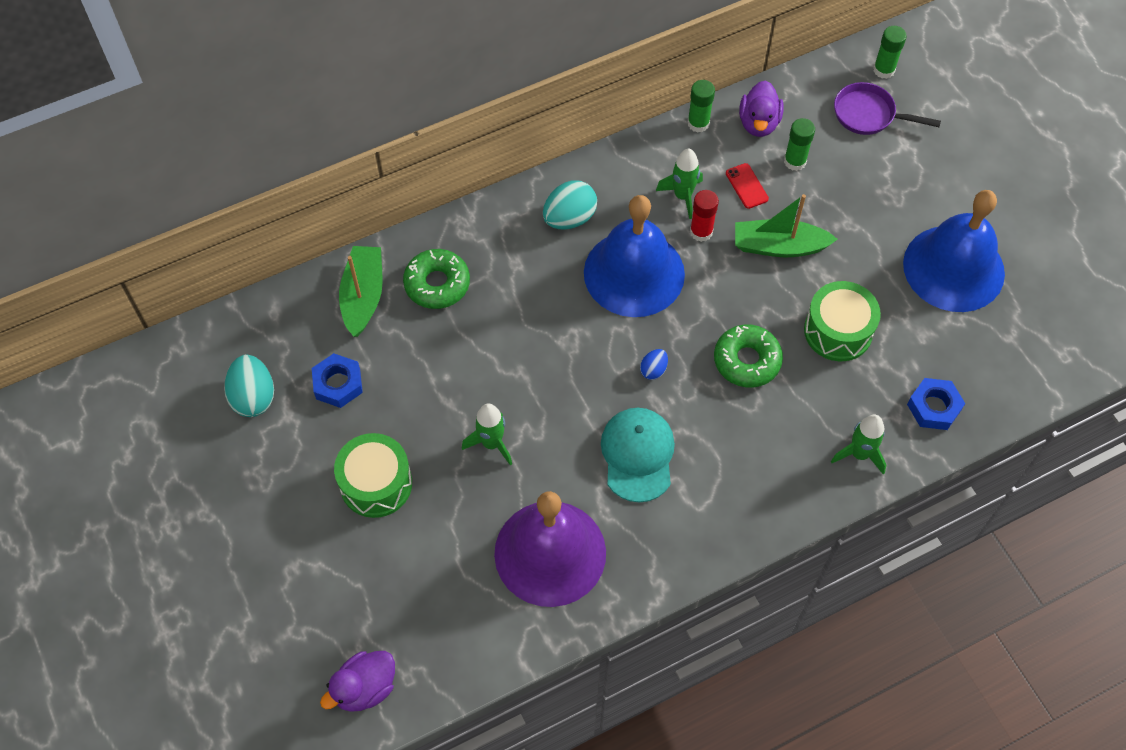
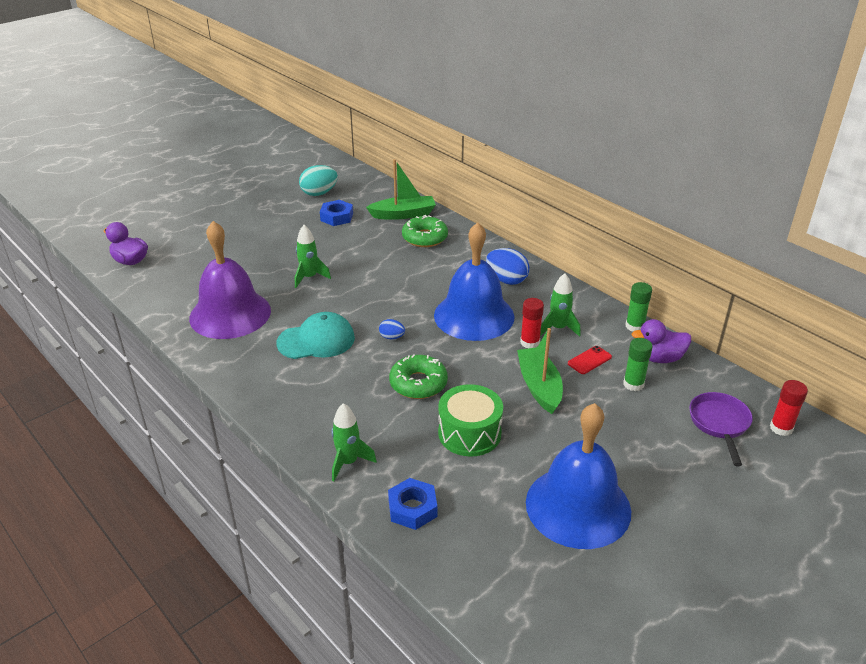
camera: 75 degrees right, 25 degrees down
green drum [334,433,412,518] -> none
turquoise egg [543,180,597,230] -> blue egg [486,248,530,285]
green glue stick [873,26,907,79] -> red glue stick [770,380,808,436]

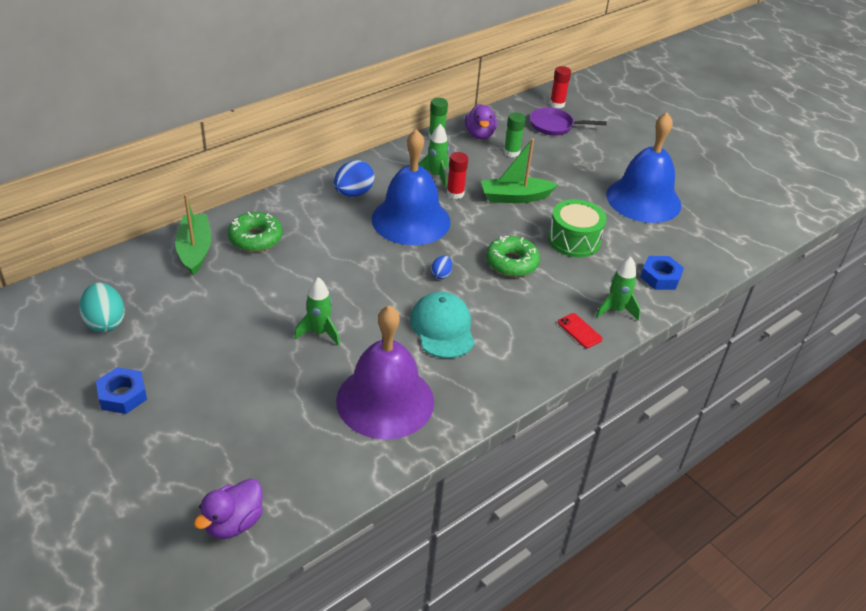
camera: 90 degrees left, 5 degrees up
blue nut [320,200,353,226] -> blue nut moved to [96,367,147,414]
red phone [568,346,612,374] -> red phone moved to [558,313,603,348]

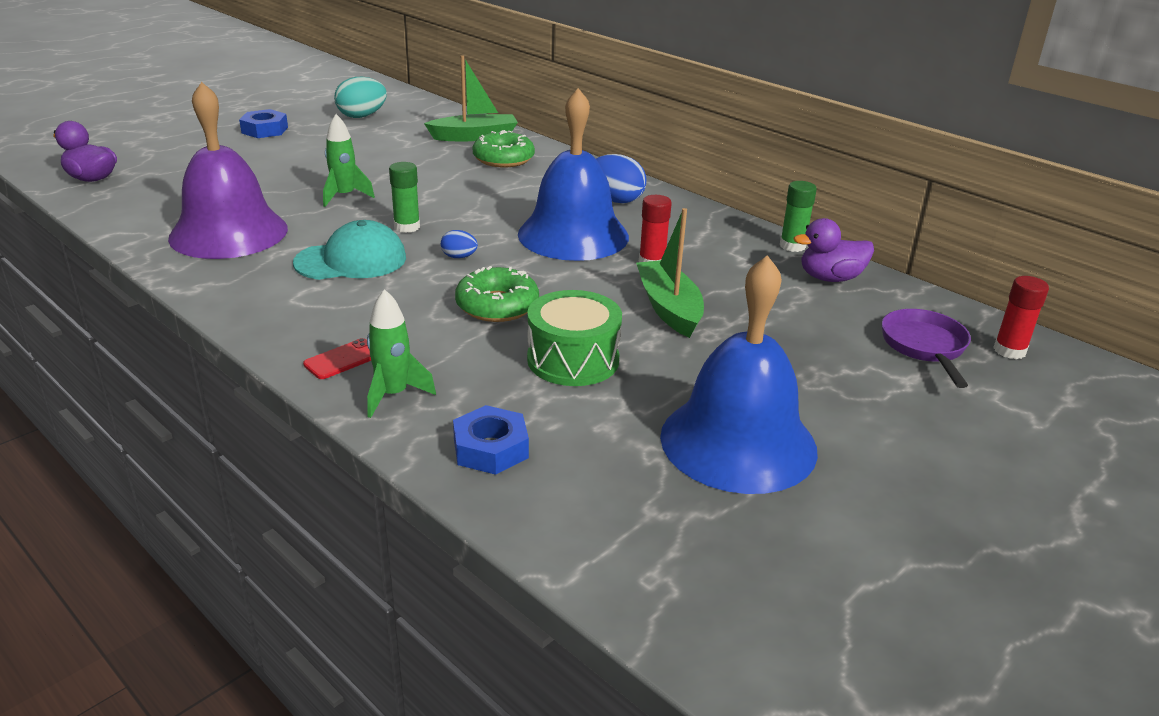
camera: 85 degrees right, 10 degrees down
green rocket [418,124,449,188] -> none
green glue stick [504,112,526,157] -> green glue stick moved to [389,162,420,233]

